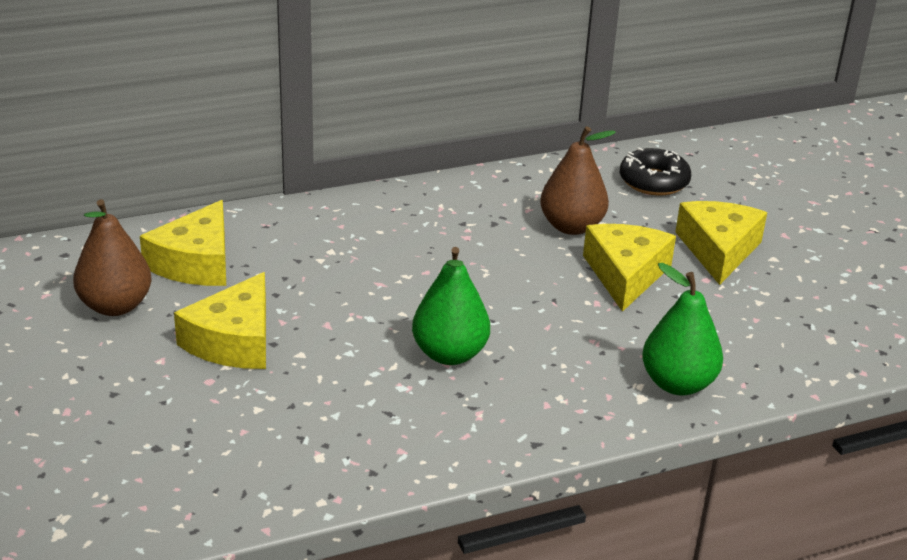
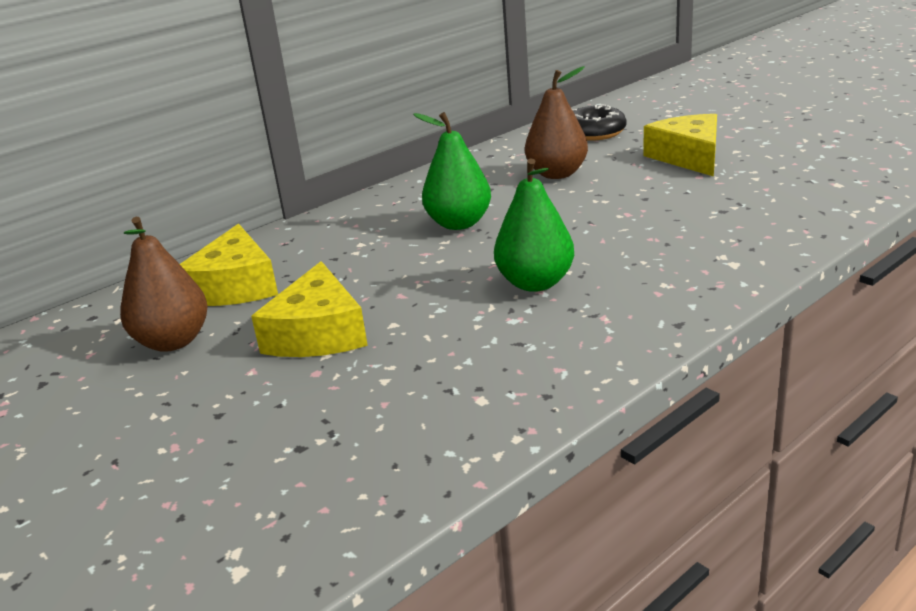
camera: 15 degrees left, 5 degrees down
yellow cheese [583,224,676,312] -> none
green pear [642,263,723,395] -> green pear moved to [413,112,491,230]

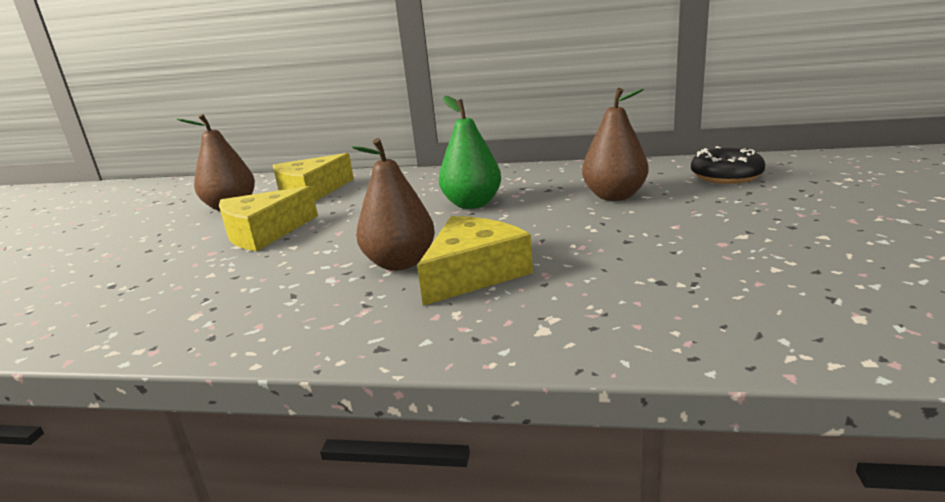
camera: 50 degrees right, 5 degrees down
green pear [494,158,574,292] -> brown pear [352,138,435,271]
yellow cheese [643,114,717,177] -> yellow cheese moved to [417,216,533,306]

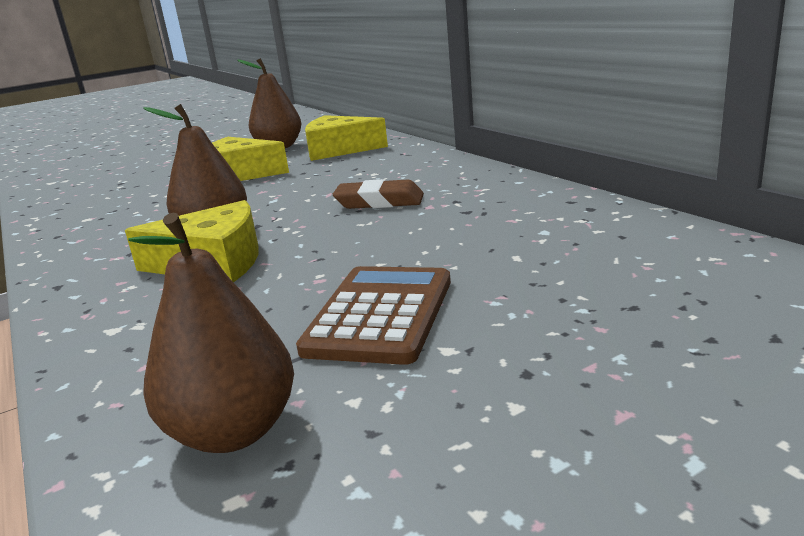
camera: 50 degrees right, 0 degrees up
green pear [439,96,501,209] -> brown eraser [333,179,424,209]
brown pear [582,88,648,201] -> brown pear moved to [128,213,294,453]
black donut [691,146,765,184] -> none
none -> brown calculator [296,266,451,365]

